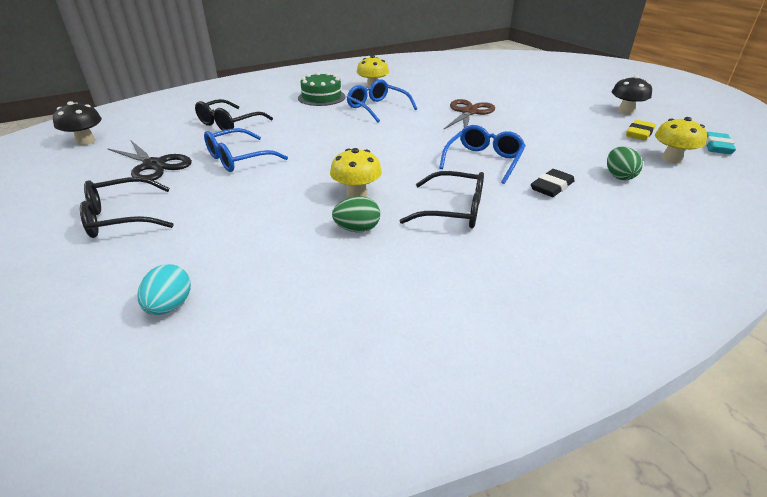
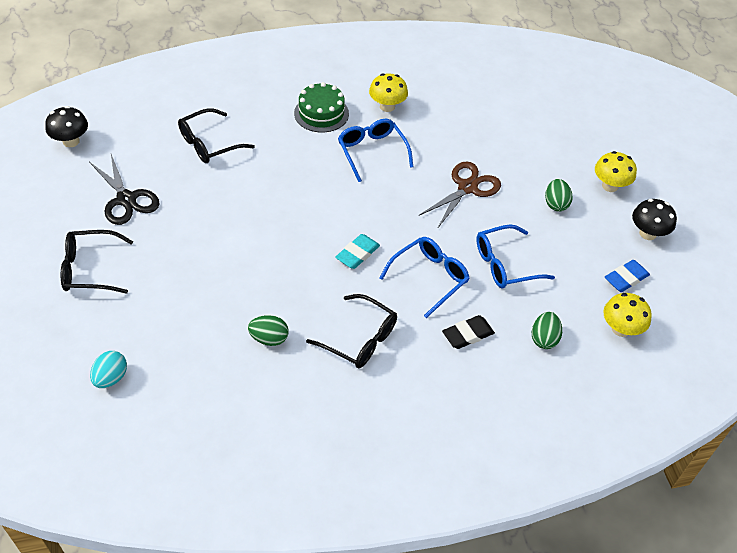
camera: 15 degrees right, 15 degrees up
blue glasses [204,128,288,172] -> blue glasses moved to [476,224,555,288]
yellow mushroom [330,148,382,198] -> yellow mushroom moved to [595,151,637,192]
yellow eraser [626,120,656,141] -> blue eraser [605,260,650,292]
turquoise eraser [705,132,736,154] -> turquoise eraser moved to [335,234,380,269]
none -> green egg [545,179,573,212]

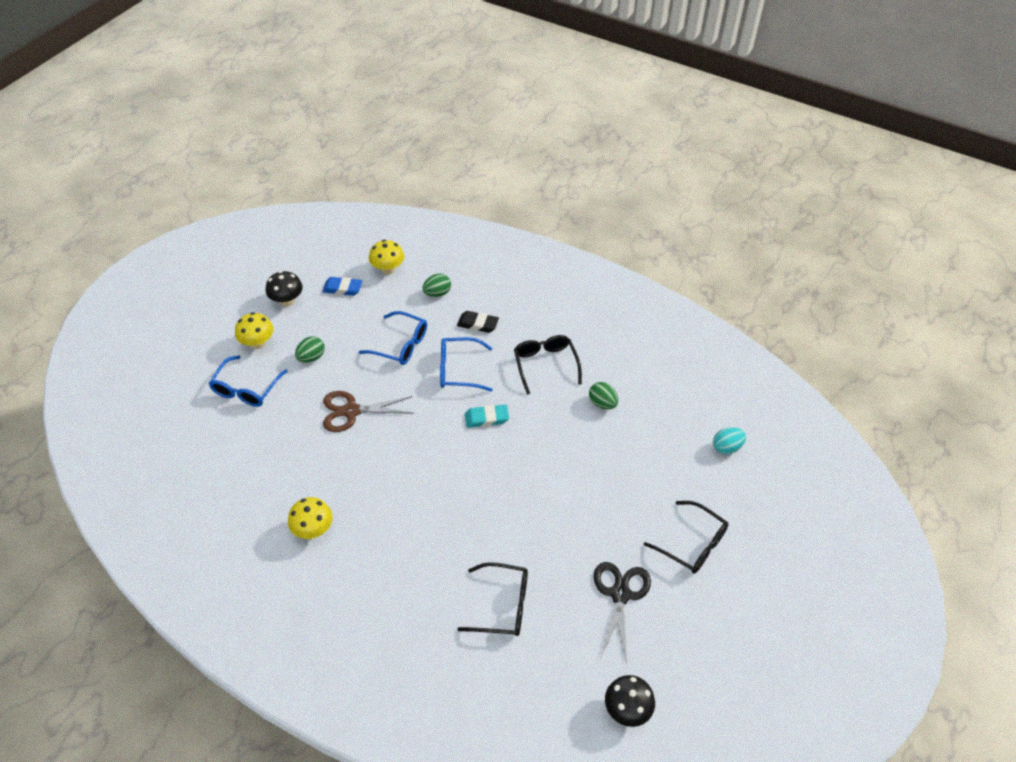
camera: 135 degrees left, 0 degrees up
green cake [294,82,349,132] -> none
blue glasses [338,119,413,182] -> blue glasses moved to [208,356,288,407]

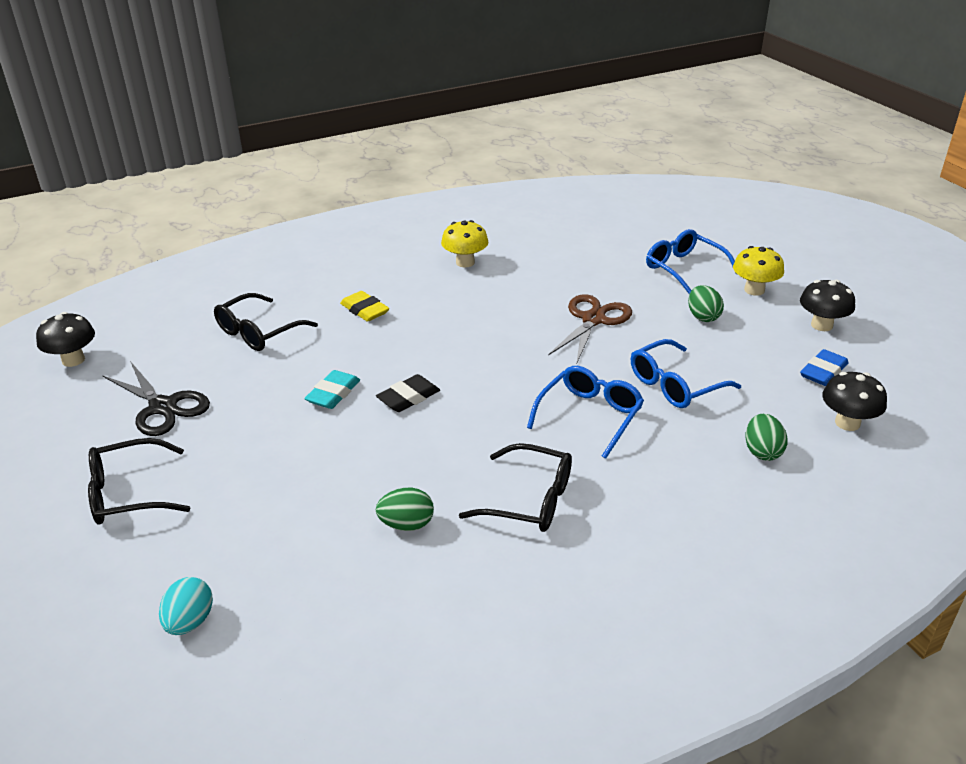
camera: 125 degrees right, 15 degrees down
yellow mushroom [369,240,404,275] -> black mushroom [822,372,887,431]
black eraser [457,311,499,333] -> black eraser moved to [376,374,440,412]
turquoise eraser [465,405,509,428] -> turquoise eraser moved to [304,370,360,409]
none -> yellow eraser [340,291,389,322]

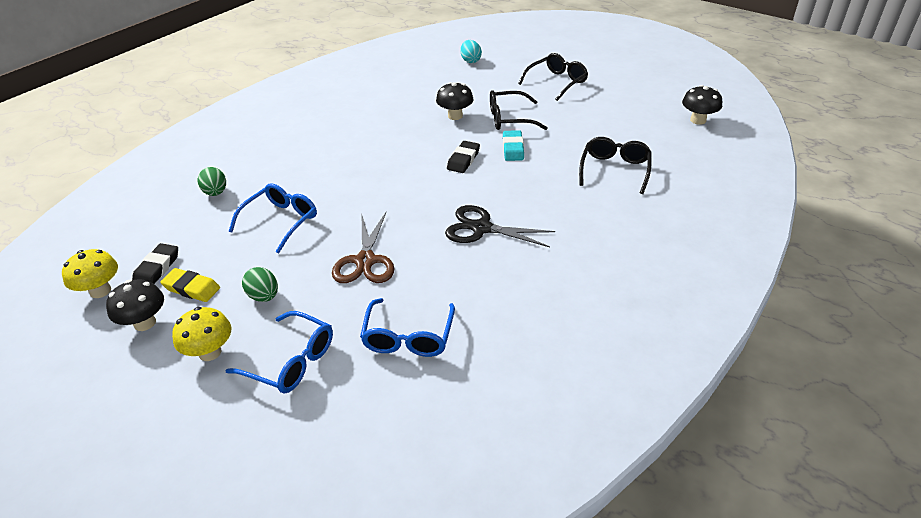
camera: 155 degrees right, 5 degrees up
black scissors [102,361,210,436] -> black scissors moved to [445,205,555,247]
yellow eraser [340,291,389,322] -> yellow eraser moved to [160,268,220,302]
green egg [376,488,434,531] -> none
yellow mushroom [441,220,488,267] -> yellow mushroom moved to [62,249,118,298]
black glasses [459,443,572,532] -> black glasses moved to [490,90,548,130]
blue glasses [527,366,644,459] -> blue glasses moved to [360,298,455,357]
blue eraser [800,349,849,386] -> black eraser [132,243,178,284]
black mushroom [822,372,887,431] -> black mushroom moved to [436,82,474,120]

